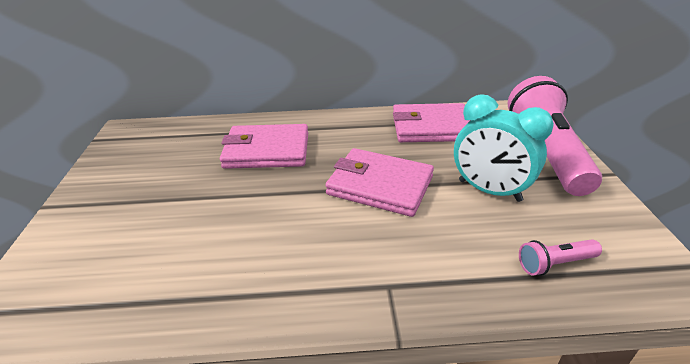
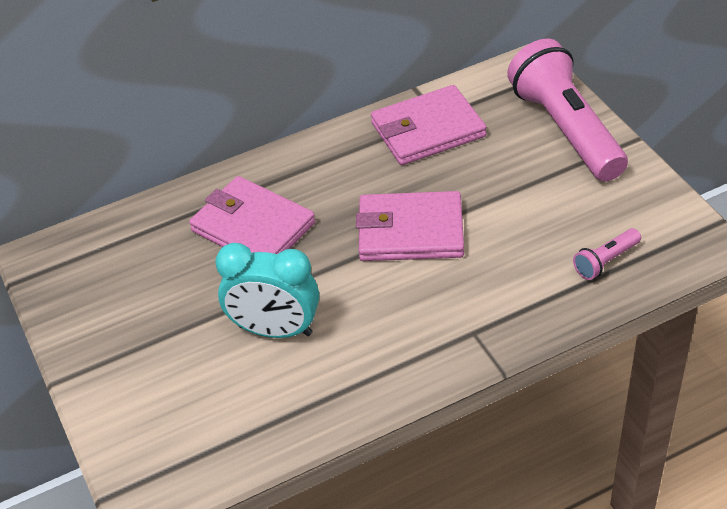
camera: 20 degrees left, 10 degrees up
pink wallet [220,124,308,169] -> pink wallet turned 60 degrees clockwise [189,176,315,254]
turquoise clock [454,94,554,202] -> turquoise clock moved to [215,243,319,338]

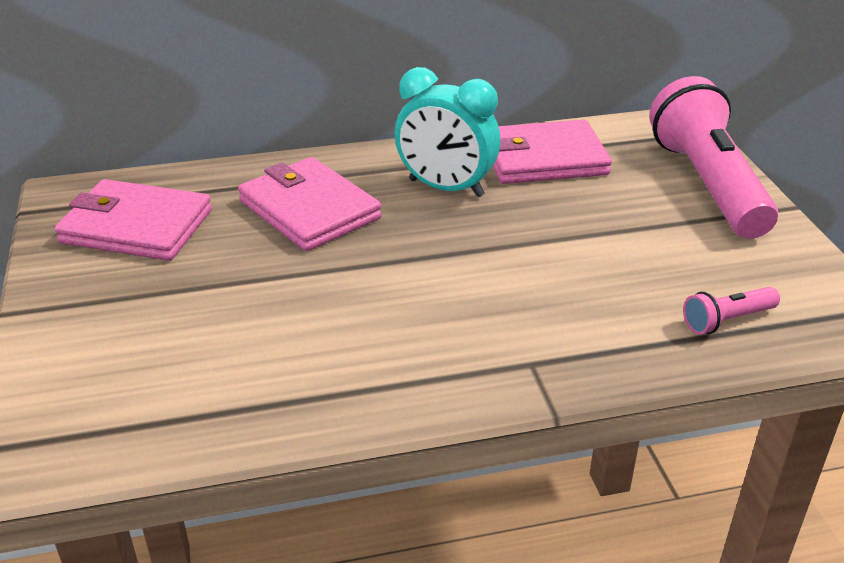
camera: 10 degrees right, 10 degrees down
turquoise clock [215,243,319,338] -> turquoise clock moved to [395,67,500,197]
pink wallet [356,191,464,261] -> pink wallet moved to [55,179,212,261]

